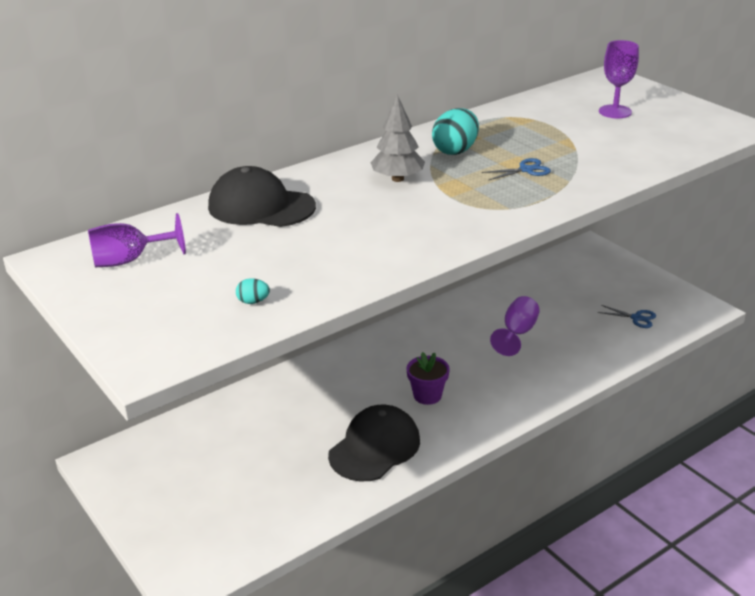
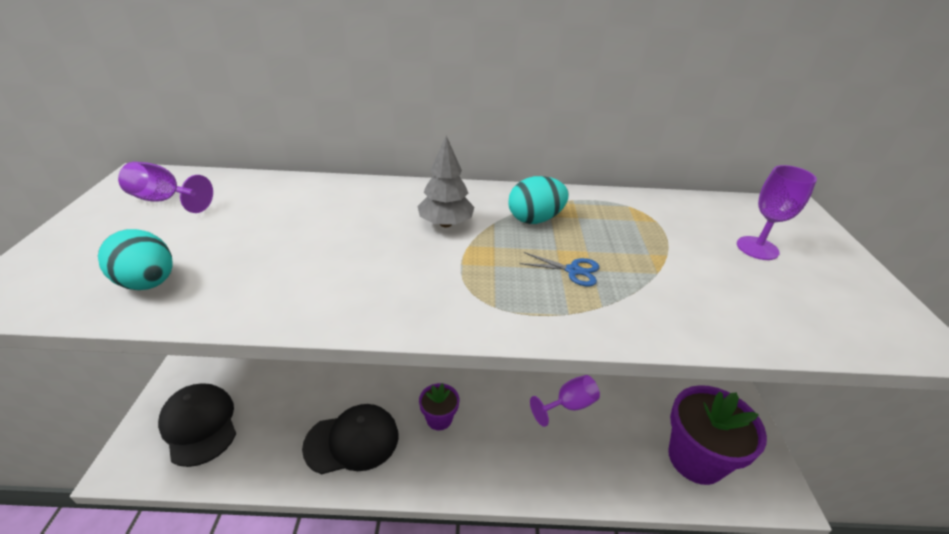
camera: 35 degrees right, 5 degrees up
black cap [208,166,316,227] -> black cap moved to [158,383,236,467]
turquoise egg [236,278,270,304] -> turquoise egg [98,229,173,290], size x2.16
blue scissors [597,305,656,328] -> purple flower pot [668,385,767,485]

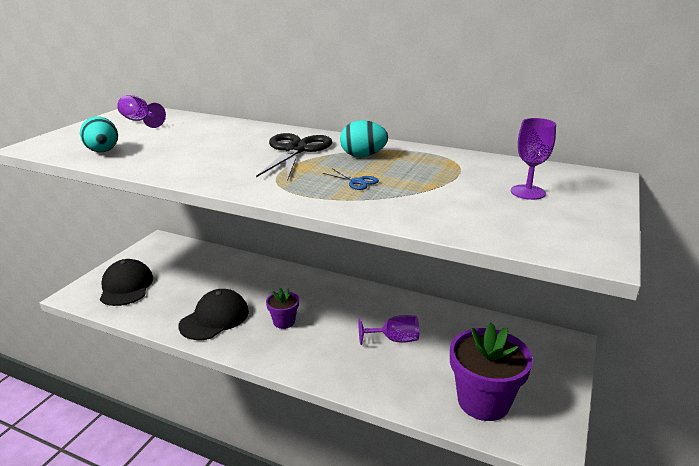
camera: 25 degrees right, 10 degrees down
black cap [302,404,398,474] -> black cap turned 60 degrees counterclockwise [178,289,249,340]
grey tree [417,136,474,227] -> black scissors [256,133,332,180]

